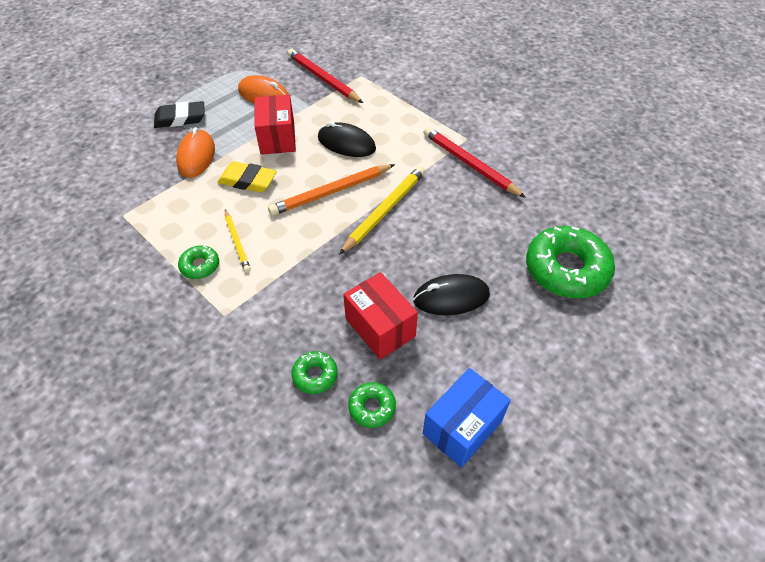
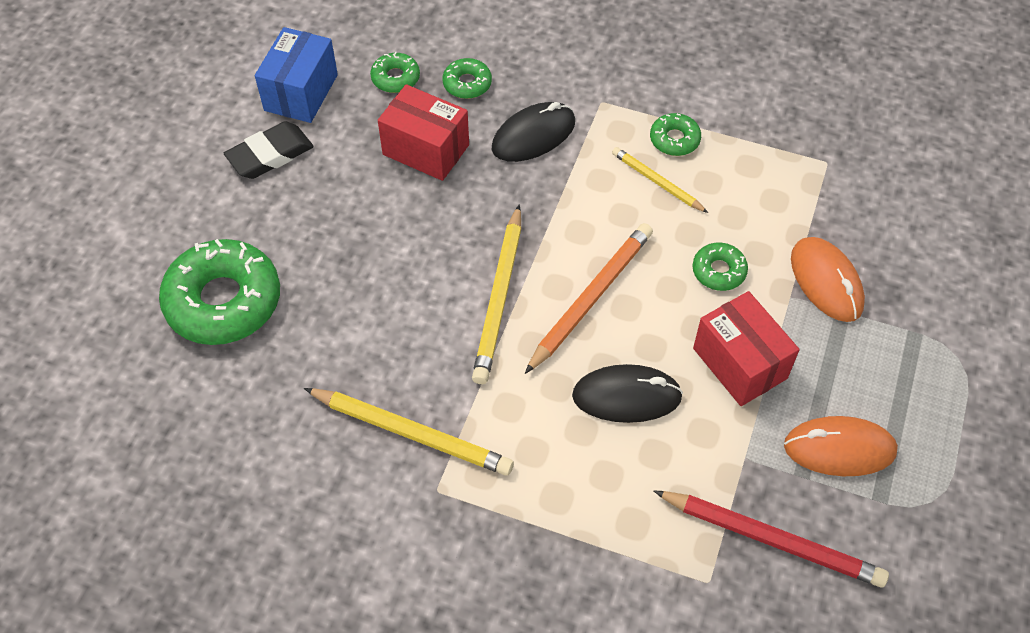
camera: 155 degrees right, 5 degrees up
black eraser [154,101,204,128] -> black eraser moved to [224,121,314,179]
yellow eraser [218,161,277,192] -> green donut [692,243,748,291]
black mouse [413,274,490,315] -> black mouse moved to [492,102,575,162]
red pencil [424,127,526,198] -> yellow pencil [304,388,514,476]

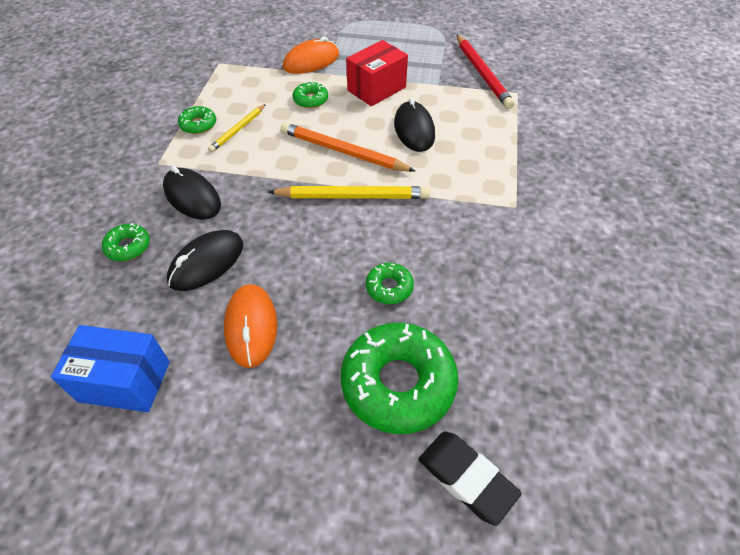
camera: 100 degrees left, 5 degrees down
black eraser [224,121,314,179] -> black eraser moved to [418,432,522,526]
yellow pencil [304,388,514,476] -> none
green donut [370,51,420,93] -> green donut moved to [366,263,414,304]
red box [378,84,469,181] -> black mouse [167,230,243,291]
red pencil [654,491,889,587] -> red pencil turned 150 degrees clockwise [457,35,515,109]
orange mouse [784,416,898,476] -> orange mouse moved to [224,284,277,368]

